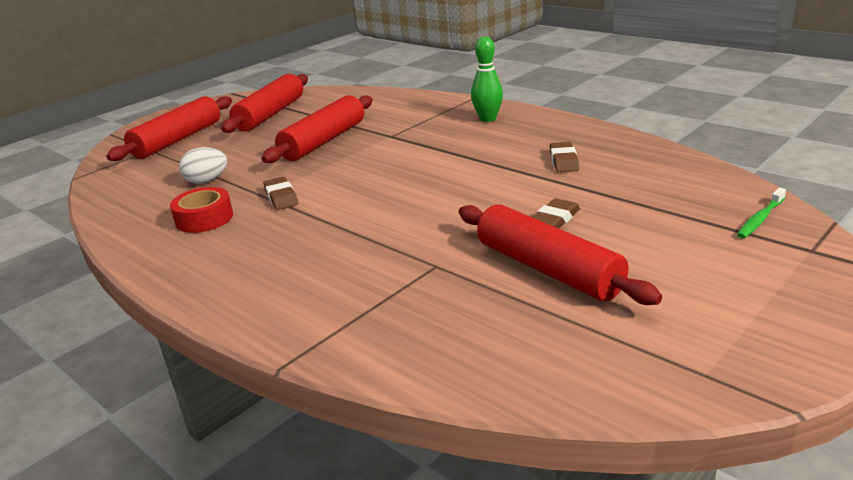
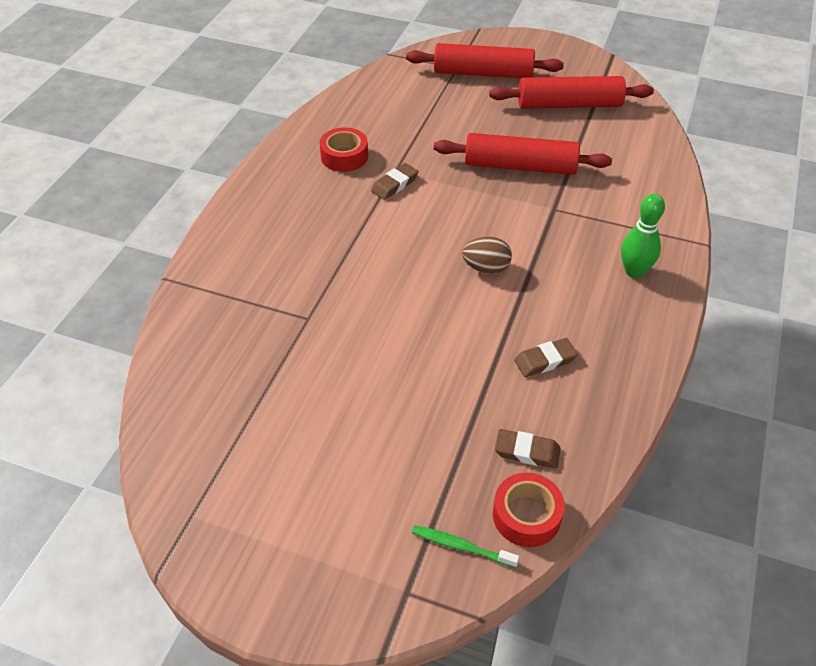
camera: 65 degrees right, 20 degrees up
white egg [179,147,227,184] -> none
red rolling pin [459,204,662,305] -> none
brown eraser [532,198,580,228] -> brown eraser moved to [495,429,561,469]
none -> brown egg [462,237,512,274]
none -> red tape [493,473,565,547]

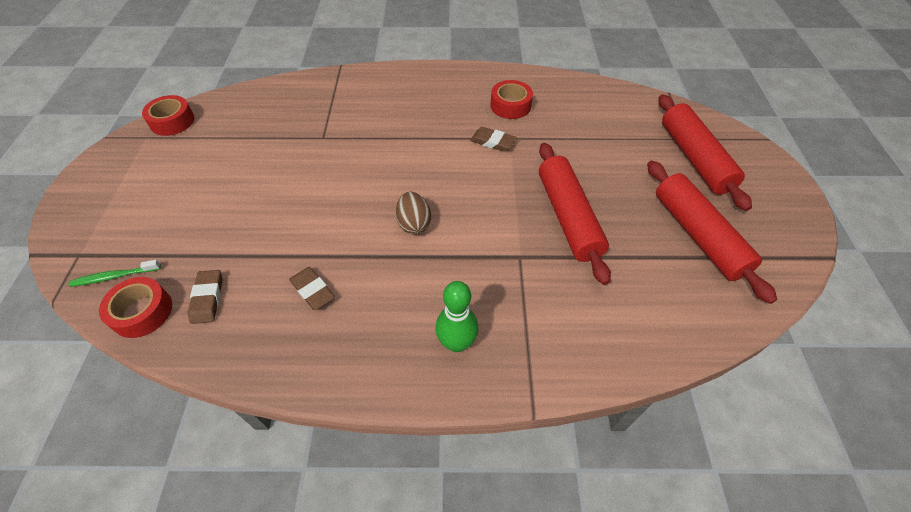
camera: 70 degrees right, 5 degrees up
green toothbrush [412,525,519,568] -> green toothbrush turned 105 degrees counterclockwise [68,260,161,287]
none -> red tape [142,95,195,136]

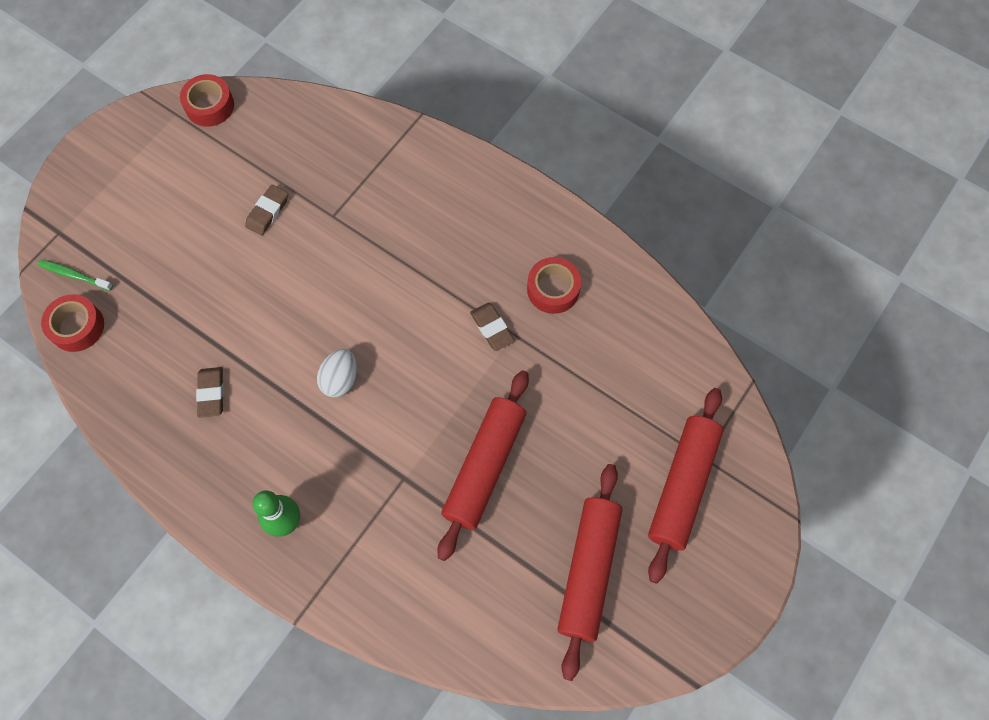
camera: 35 degrees right, 15 degrees up
brown eraser [188,270,223,324] -> brown eraser moved to [245,185,288,235]
brown egg [396,191,431,235] -> white egg [317,349,357,398]

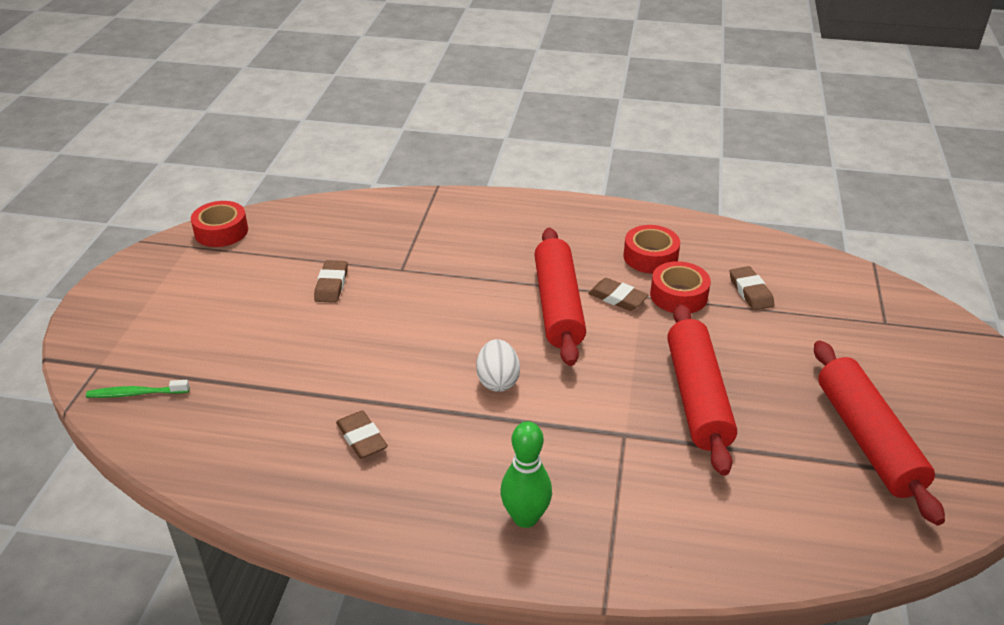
camera: 25 degrees left, 30 degrees down
red tape [41,294,104,352] -> red tape moved to [650,261,711,313]
red rolling pin [648,388,723,583] -> red rolling pin moved to [534,228,586,366]
none -> brown eraser [730,266,774,310]

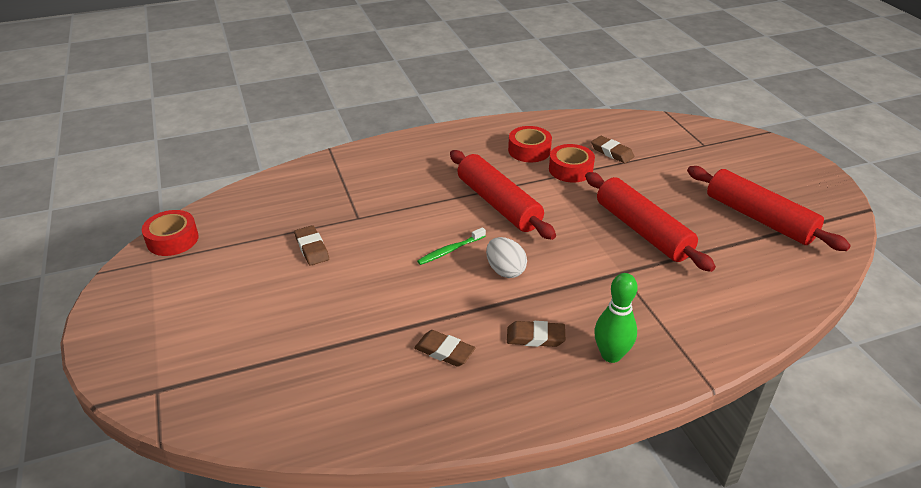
camera: 30 degrees left, 0 degrees up
green toothbrush [86,380,190,398] -> green toothbrush moved to [417,227,486,265]
brown eraser [588,278,649,311] -> brown eraser moved to [507,321,565,347]

